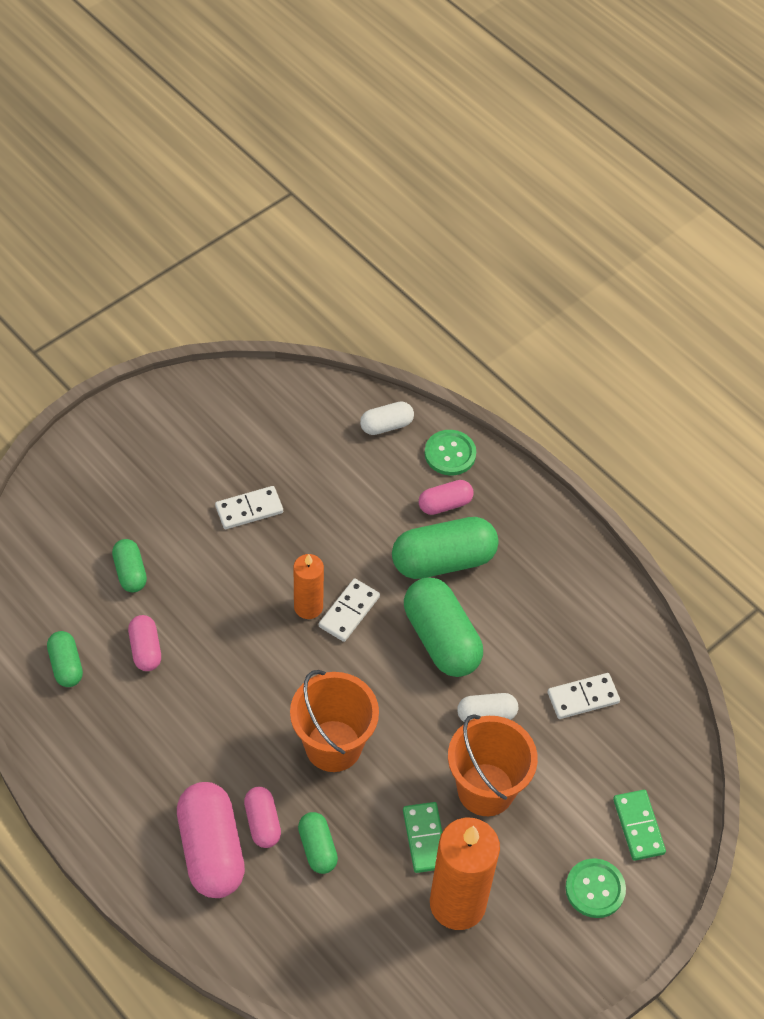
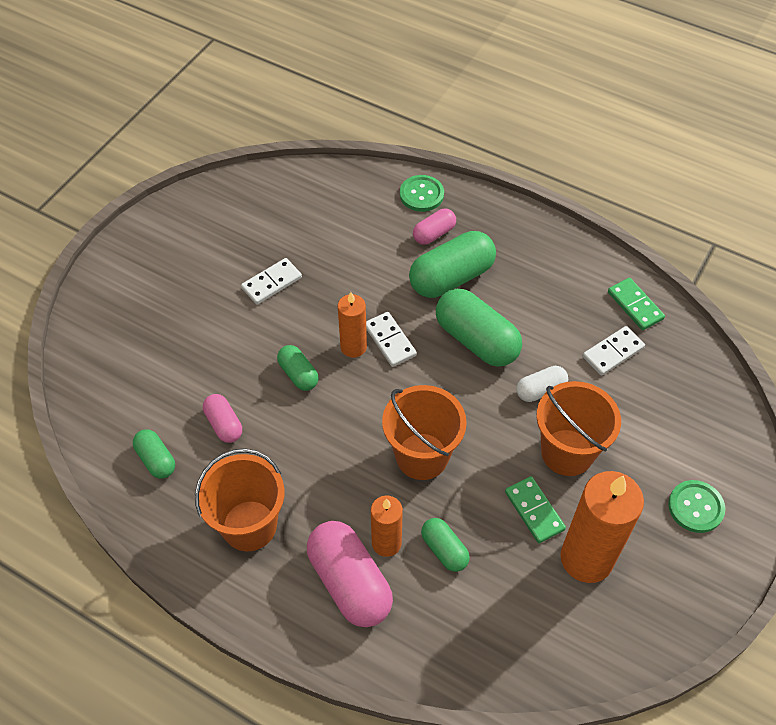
camera: 15 degrees left, 0 degrees up
green capsule [112,539,147,592] -> green capsule moved to [277,345,319,391]
pink capsule [244,787,281,848] -> orange candle [371,496,403,557]
white domino [319,578,380,642] -> white domino turned 45 degrees counterclockwise [366,312,417,367]
white capsule [360,401,414,435] -> none
green domino [613,790,666,861] -> green domino moved to [608,278,665,330]
none -> orange bucket [195,448,284,551]

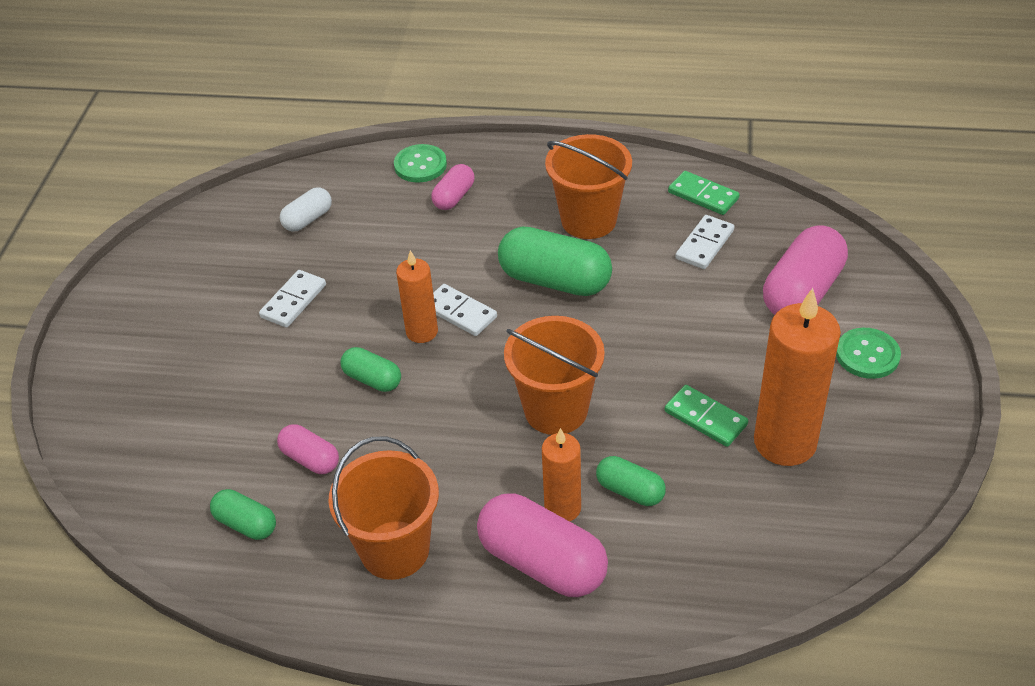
camera: 20 degrees left, 10 degrees down
green capsule [409,231,496,298] -> none
white capsule [516,366,568,402] -> white capsule moved to [280,188,332,232]
orange bucket [536,381,621,476] -> orange bucket moved to [545,134,632,239]
none -> pink capsule [763,225,848,315]

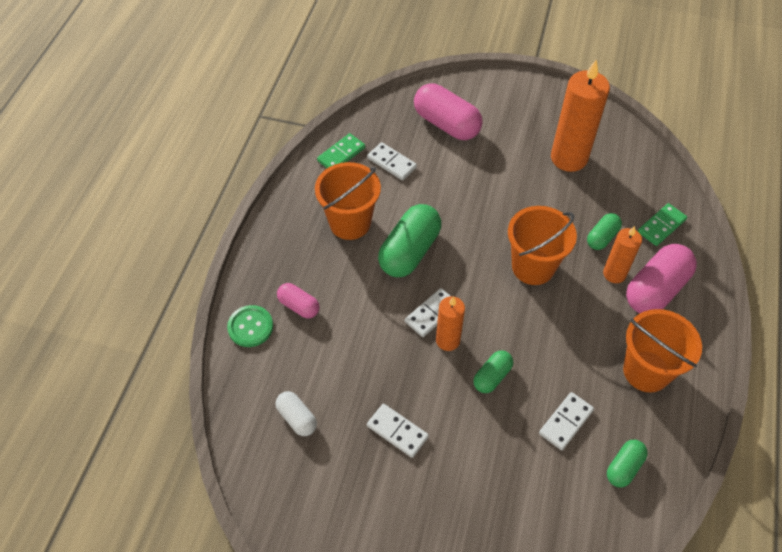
camera: 85 degrees left, 10 degrees up
pink capsule [277,424,339,474] -> white domino [539,392,594,450]
green domino [665,385,748,447] -> green domino moved to [638,203,687,246]
green button [836,328,901,379] -> none

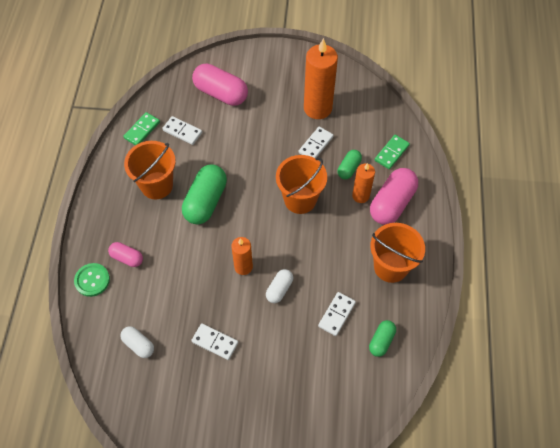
camera: 10 degrees left, 5 degrees up
white domino [405,288,450,337] -> white domino moved to [299,127,334,158]
green capsule [473,350,513,393] -> white capsule [266,269,293,303]

